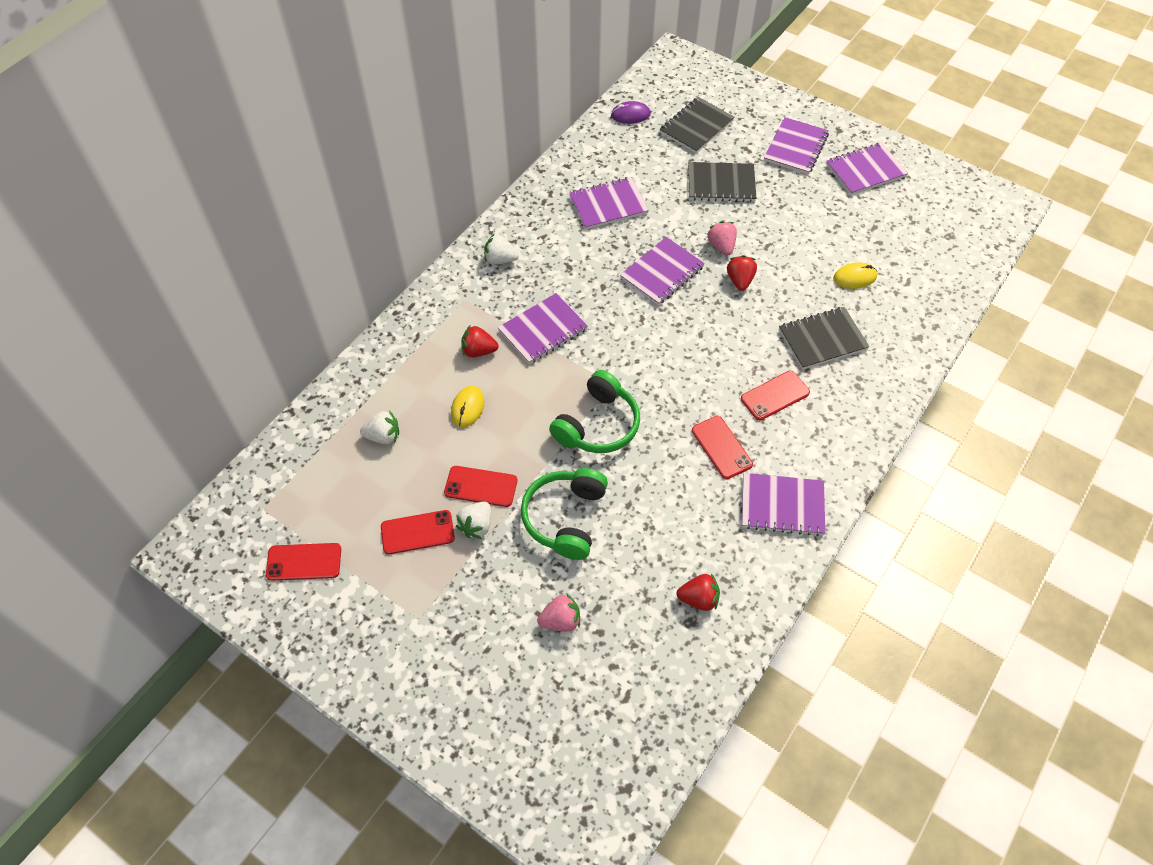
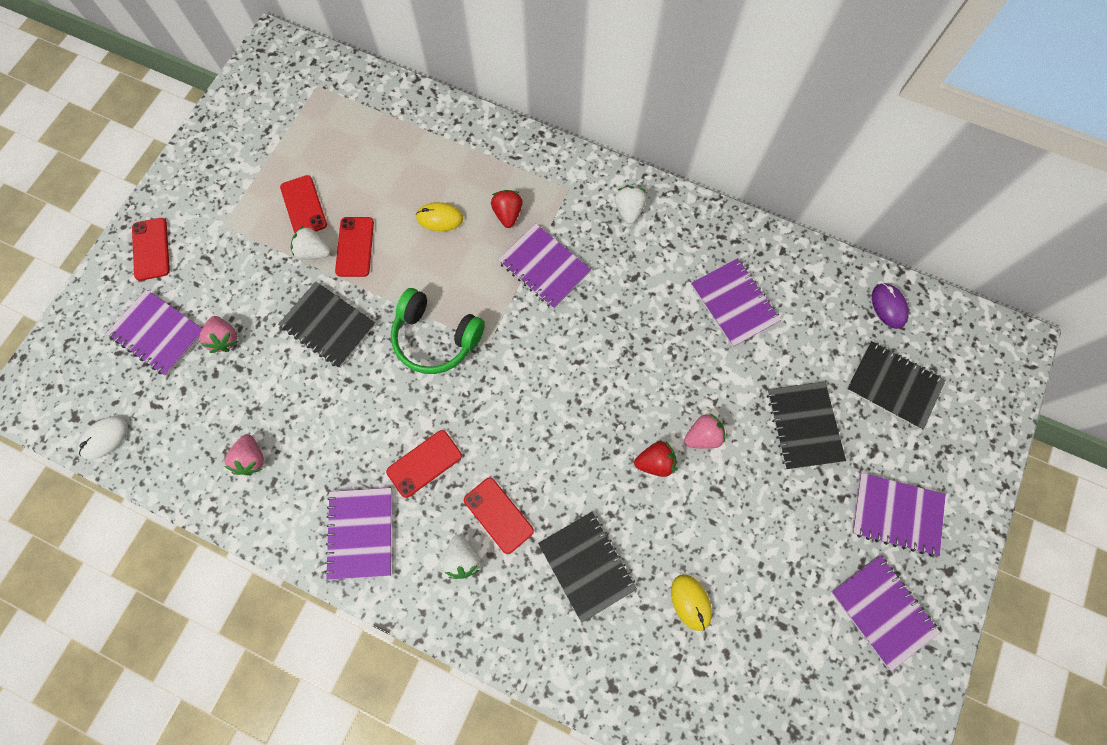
camera: 80 degrees right, 15 degrees up
red phone [266,543,341,581] -> red phone moved to [132,218,170,281]
white strawberry [360,410,399,444] -> white strawberry moved to [443,534,480,579]
green headphones [521,468,608,560] -> black notebook [278,281,376,368]
purple notebook [620,237,705,305] -> purple notebook moved to [106,289,202,376]
red strawberry [676,573,720,611] -> pink strawberry [224,434,264,475]
none -> white mouse [78,416,128,460]

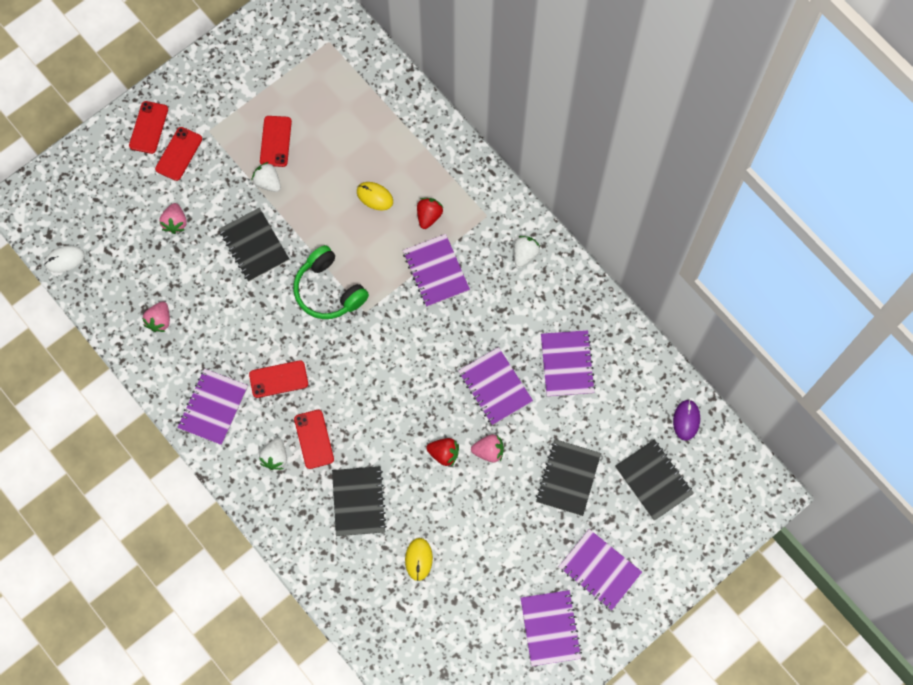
camera: 25 degrees right, 0 degrees up
purple notebook [106,289,202,376] -> purple notebook moved to [458,347,533,425]
red phone [335,217,374,277] -> red phone moved to [155,127,202,181]

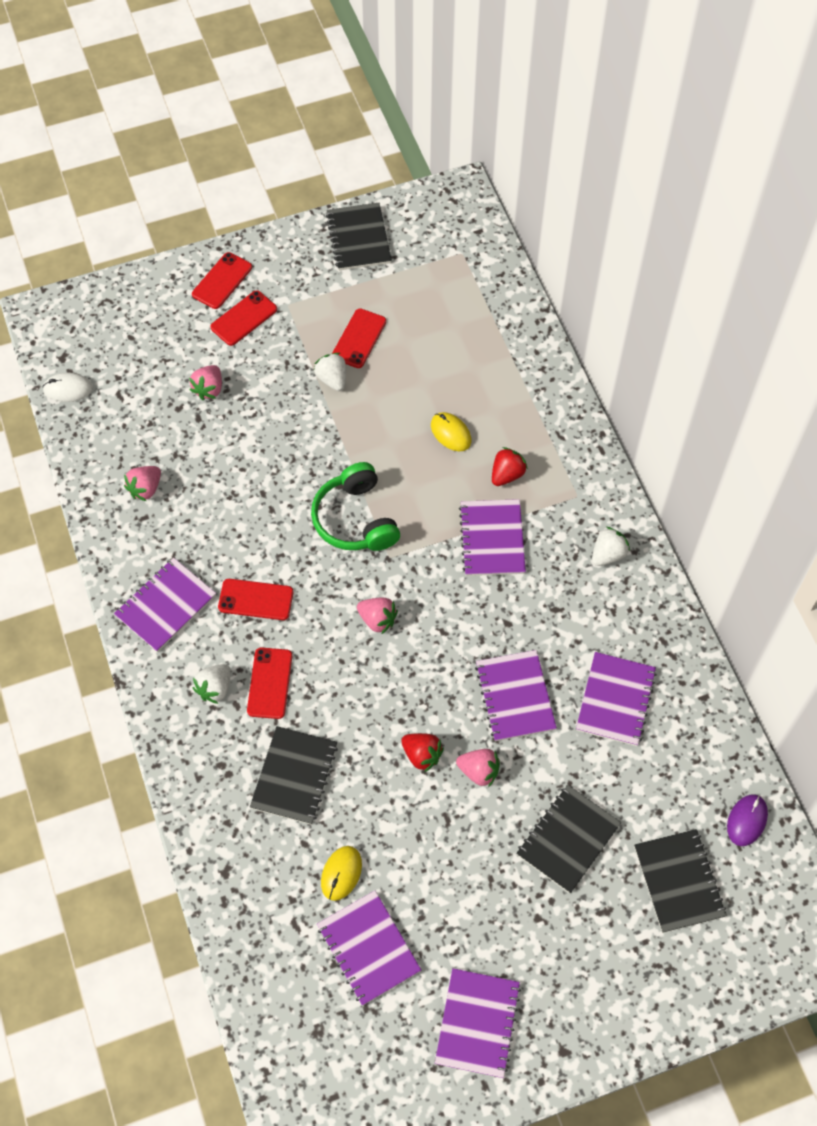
camera: 20 degrees right, 10 degrees down
black notebook [219,208,289,282] -> black notebook moved to [326,203,392,271]
purple notebook [559,529,642,610] -> purple notebook moved to [317,891,421,1006]
none -> pink strawberry [357,597,398,635]

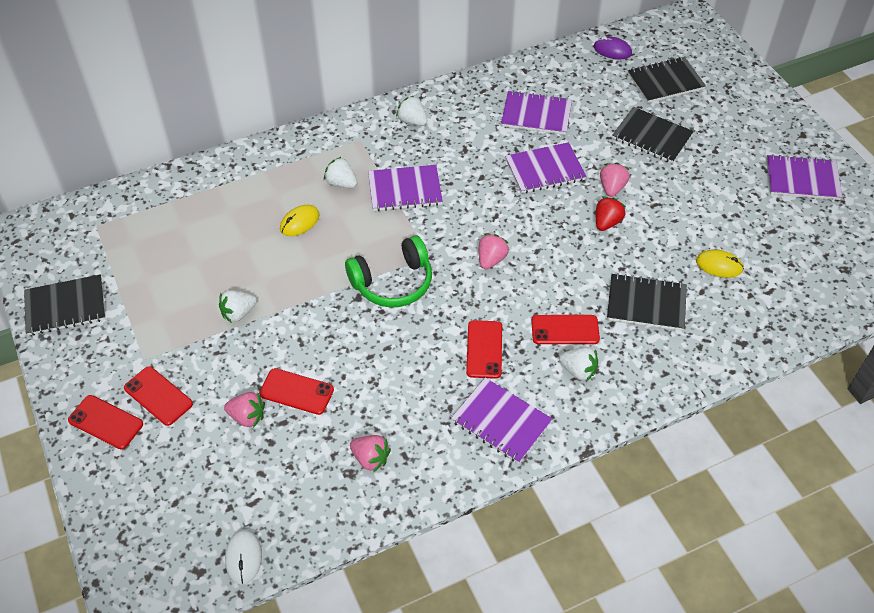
camera: 95 degrees left, 10 degrees down
purple notebook [317,891,421,1006] -> none
red phone [332,308,386,368] -> red phone moved to [259,368,334,415]
red strawberry [492,447,528,486] -> white strawberry [324,157,357,188]

